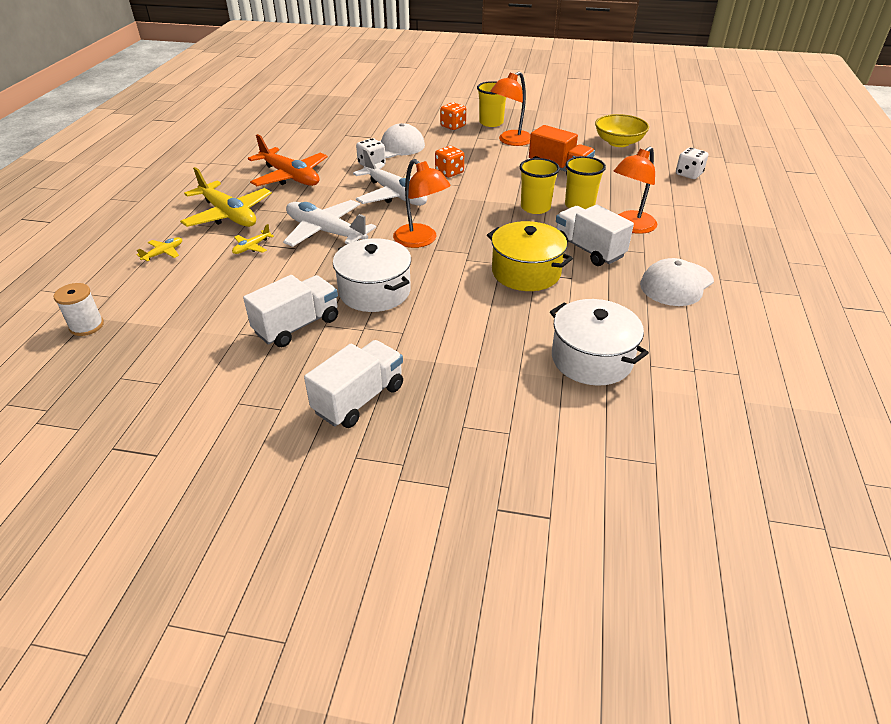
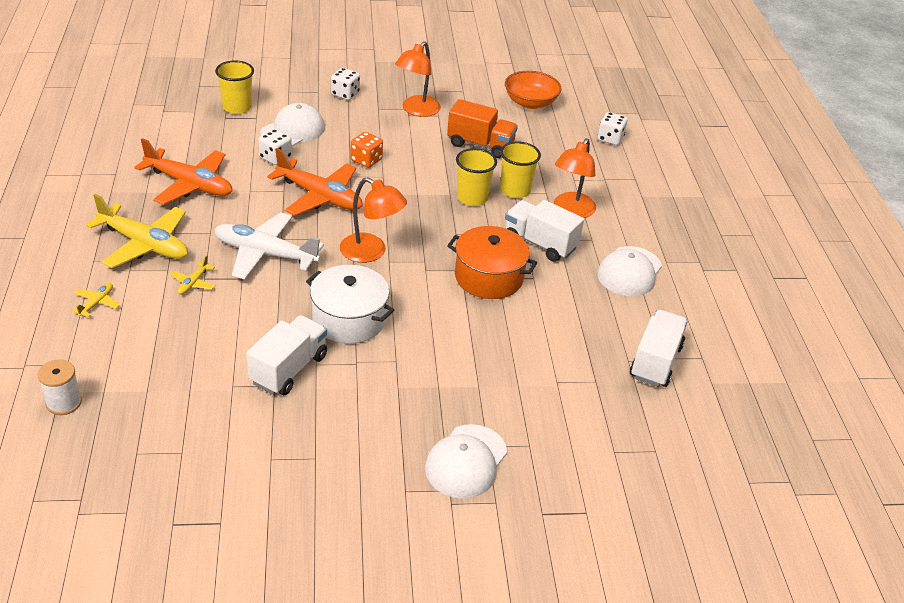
camera: 20 degrees left, 0 degrees up
white truck [304,340,403,428] -> white truck moved to [629,310,688,387]
white plane [353,148,427,206] -> orange plane [267,148,362,216]
orange dice [440,102,466,130] -> white dice [331,68,360,100]
yellow cup [477,81,506,127] -> yellow cup moved to [215,60,254,114]
yellow pot [487,221,573,291] -> orange pot [447,226,537,299]
white pot [550,299,649,386] -> none
yellow bowl [595,114,649,147] -> orange bowl [505,71,562,109]
none -> white cap [425,424,507,499]

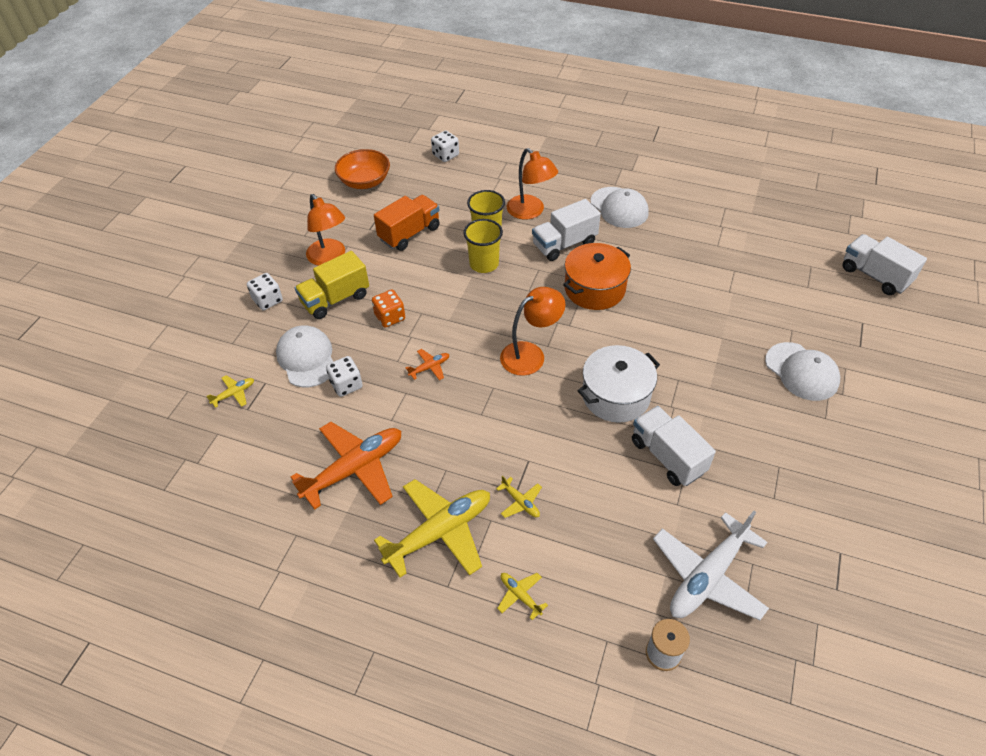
camera: 60 degrees left, 10 degrees up
white plane [214,212,324,279] -> white plane moved to [653,511,769,620]
yellow cup [215,60,254,114] -> yellow plane [206,375,254,408]
orange plane [267,148,362,216] -> orange plane [406,349,449,380], size x0.44
white truck [629,310,688,387] -> white truck moved to [843,234,927,295]
none -> yellow truck [295,251,369,319]

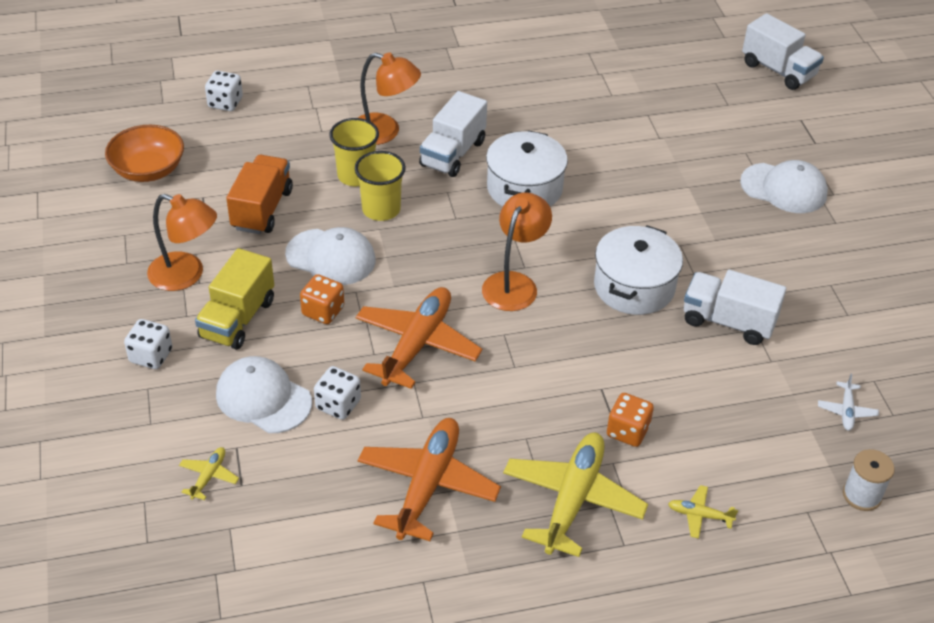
camera: 35 degrees left, 5 degrees down
orange plane [406,349,449,380] -> orange plane [356,287,482,389], size x2.30
yellow plane [496,475,542,518] -> orange dice [607,393,654,447]
orange pot [563,243,631,310] -> white pot [486,131,568,207]
white cap [590,187,649,228] -> white cap moved to [285,227,376,285]
white plane [653,511,769,620] -> white plane [818,374,879,431], size x0.44
white truck [843,234,927,295] -> white truck turned 150 degrees counterclockwise [742,13,824,90]

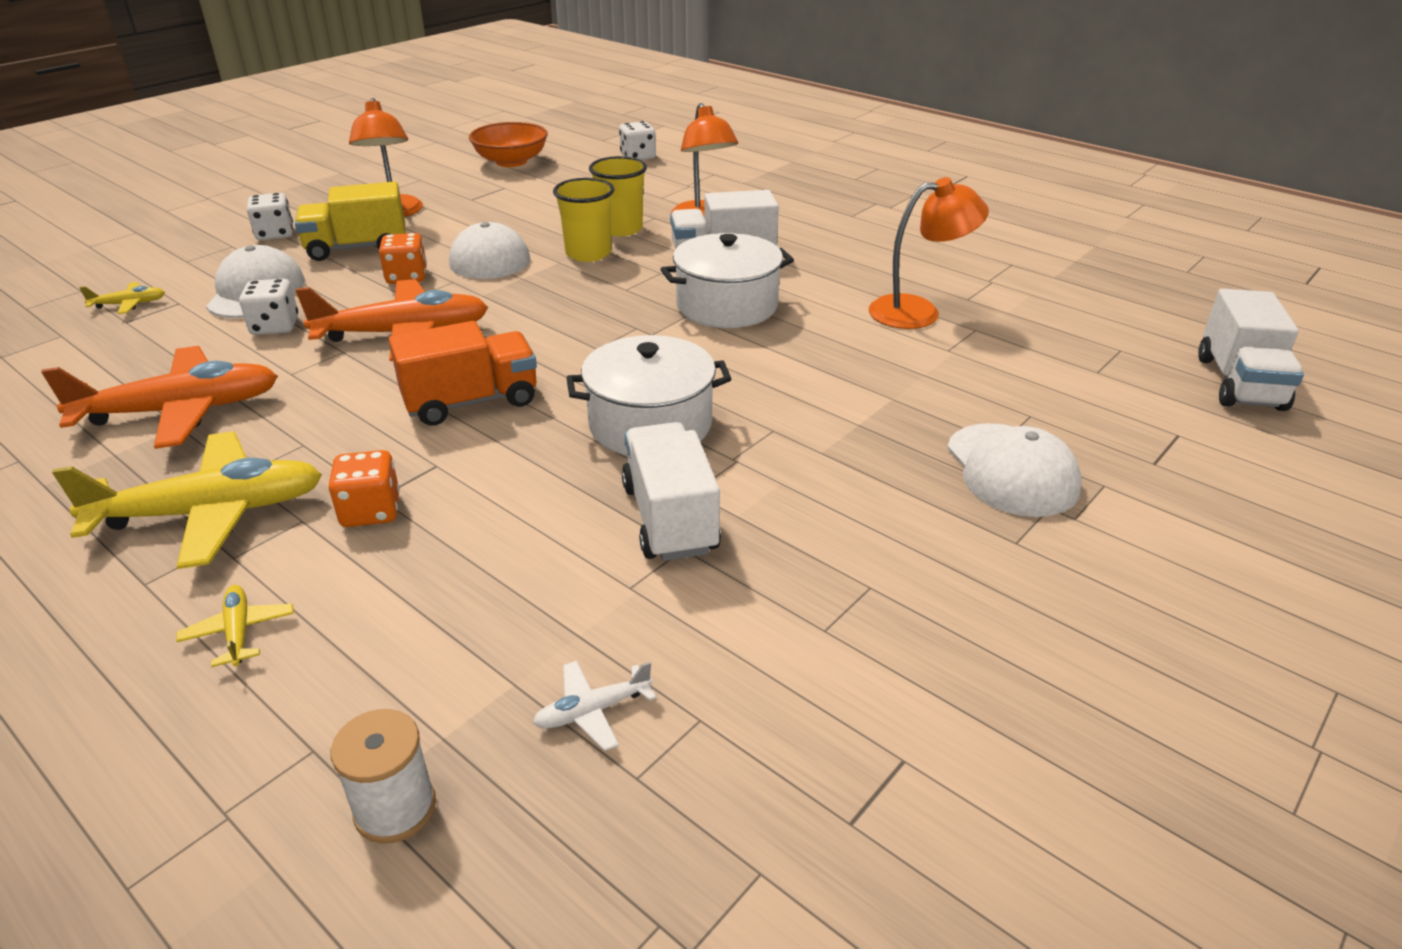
camera: 55 degrees right, 10 degrees down
orange truck [226,155,293,234] -> orange truck moved to [389,321,537,426]
orange lamp [482,192,552,311] -> orange lamp moved to [869,177,989,329]

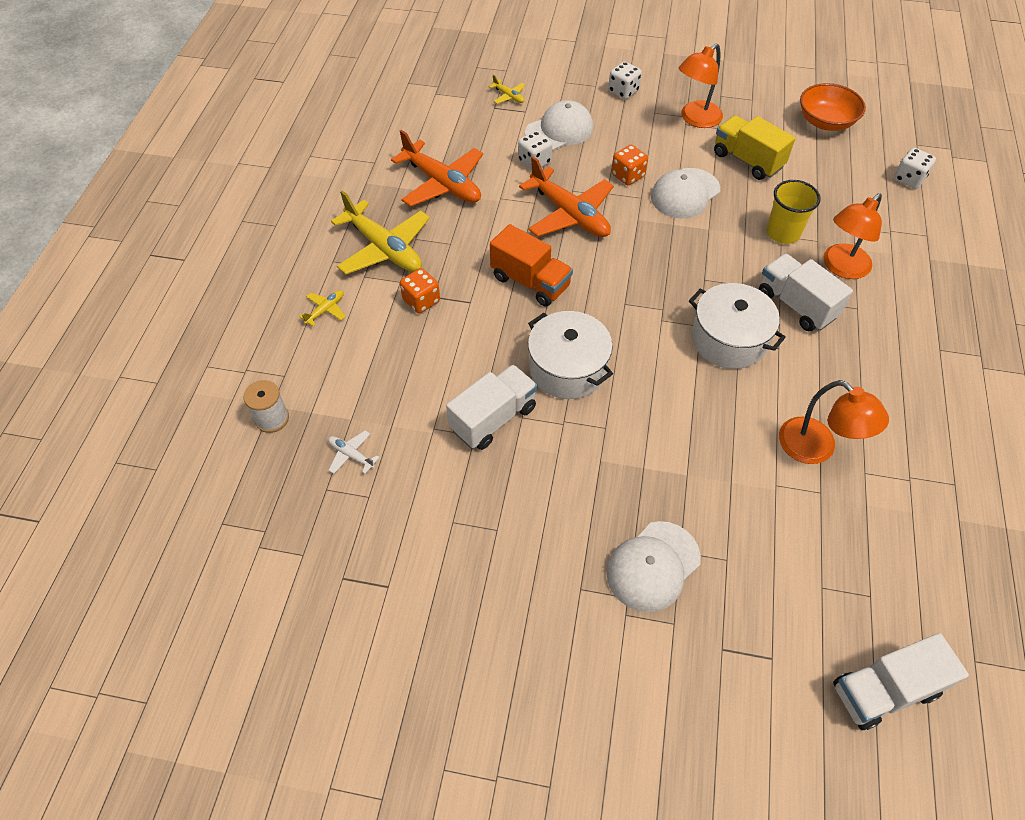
camera: 60 degrees right, 20 degrees up
yellow truck [295,181,406,261] -> yellow truck moved to [714,115,795,180]
yellow cup [553,178,615,262] -> none

